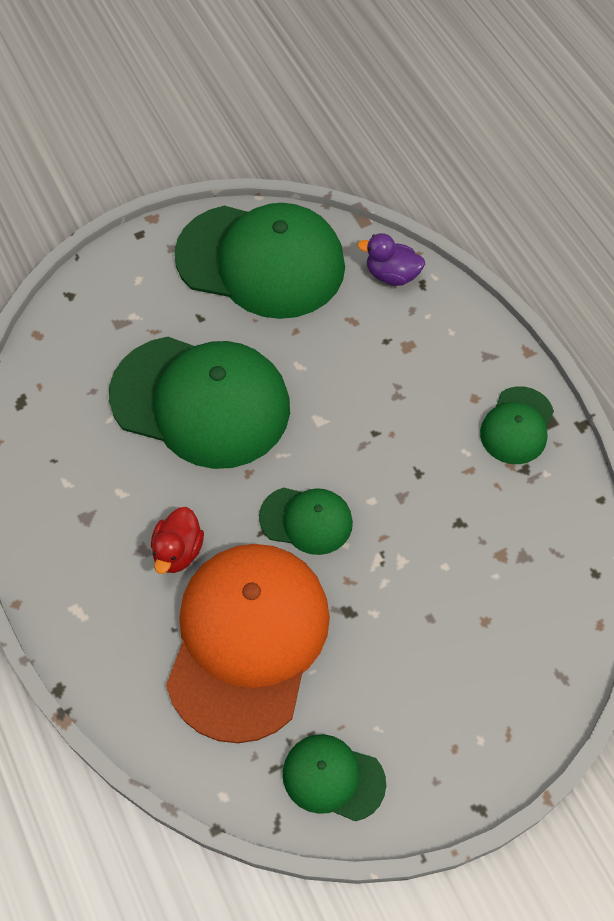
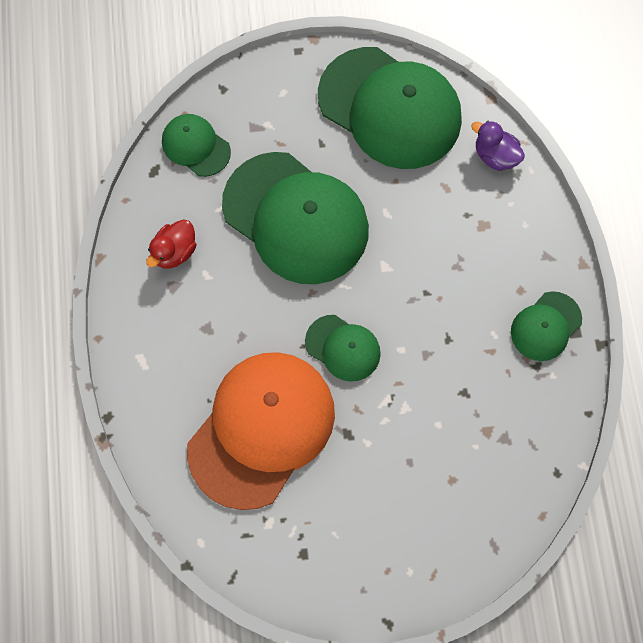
camera: 20 degrees right, 10 degrees up
red duck [151,507,204,574] -> red duck moved to [146,220,196,269]
green cap [283,734,386,821] -> green cap moved to [162,114,231,177]

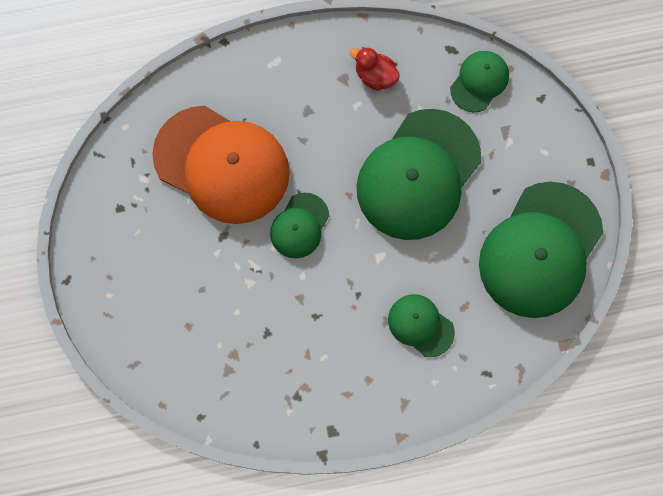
camera: 85 degrees right, 5 degrees up
purple duck [471,121,525,171] -> none
green cap [511,291,582,361] -> green cap moved to [388,294,455,357]

